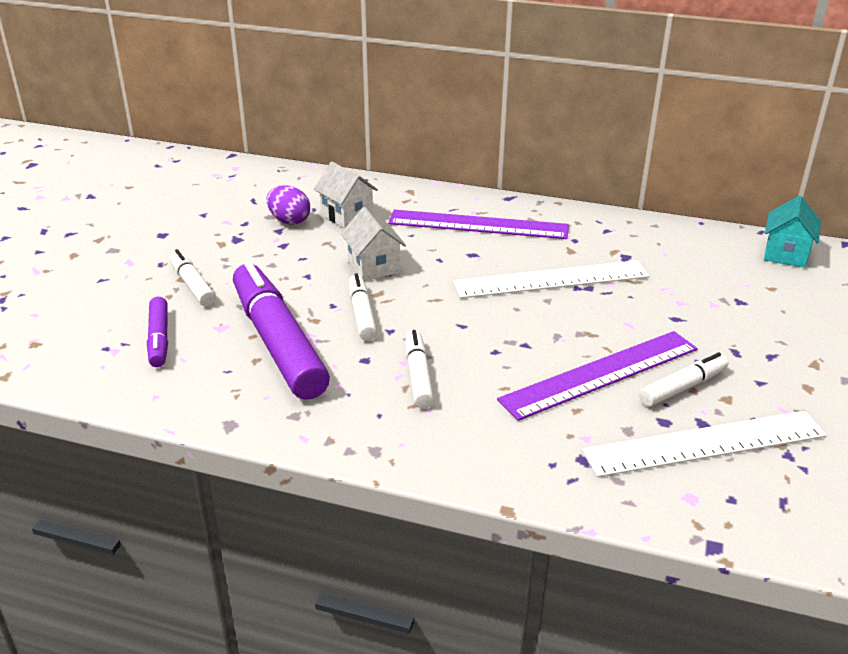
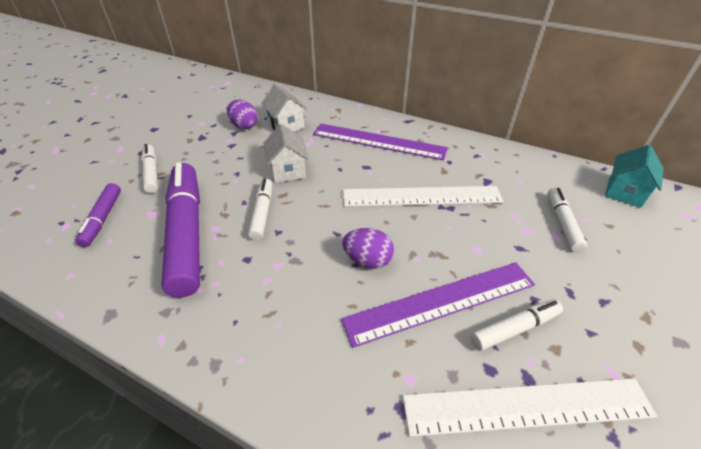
camera: 10 degrees right, 10 degrees up
white marker [405,330,434,409] -> white marker moved to [548,187,587,252]
none -> purple egg [342,228,394,269]

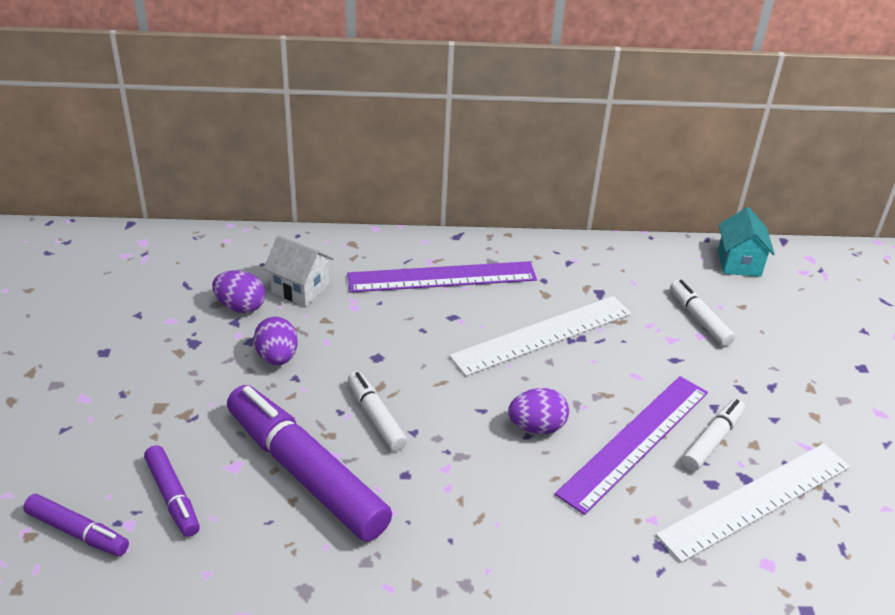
camera: 30 degrees left, 5 degrees down
white marker [141,144,158,193] -> none
white house [263,124,309,183] -> none
none -> purple marker [23,494,129,556]
none -> purple egg [254,317,298,365]

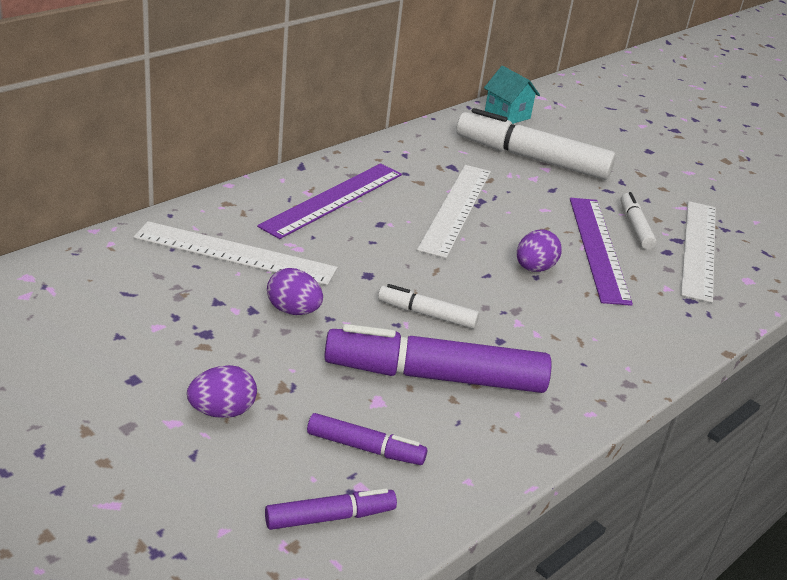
camera: 45 degrees left, 5 degrees down
purple egg [212,270,265,313] -> purple egg moved to [187,365,257,418]
white house [264,236,334,307] -> white ruler [133,221,338,286]
white marker [670,280,735,346] -> white marker [456,108,616,180], size x2.01

